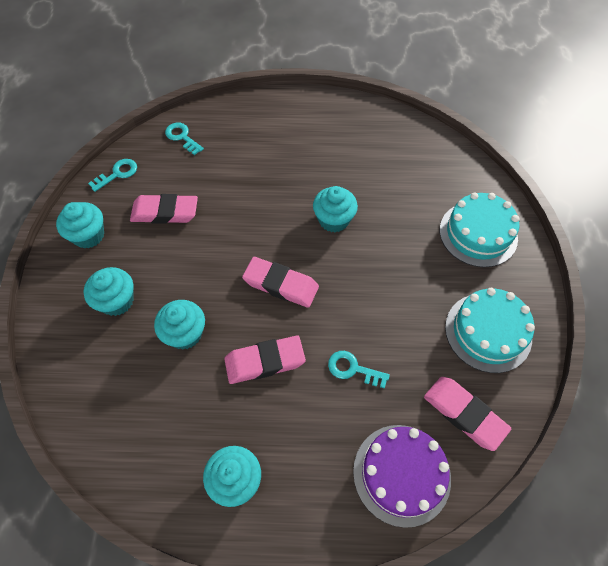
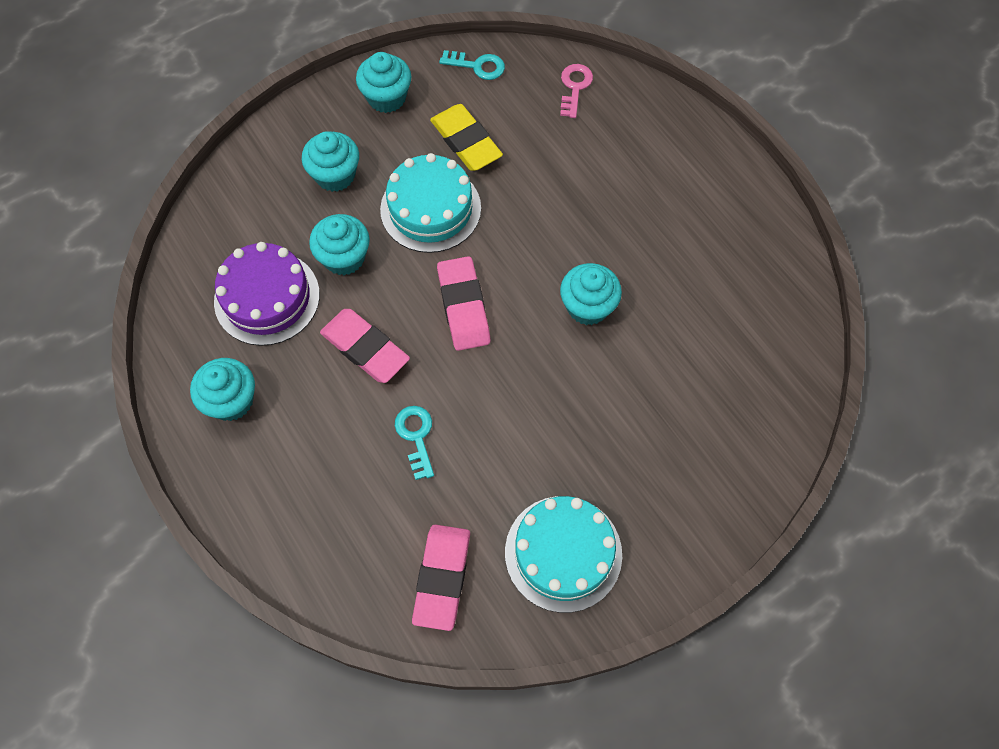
camera: 55 degrees right, 5 degrees up
pink eraser [130,194,198,224] -> yellow eraser [430,104,503,171]
turquoise key [165,123,204,155] -> pink key [560,64,593,118]
purple cake [353,425,451,528] -> purple cake moved to [214,242,320,346]
turquoise cake [440,192,520,267] -> turquoise cake moved to [380,153,481,253]

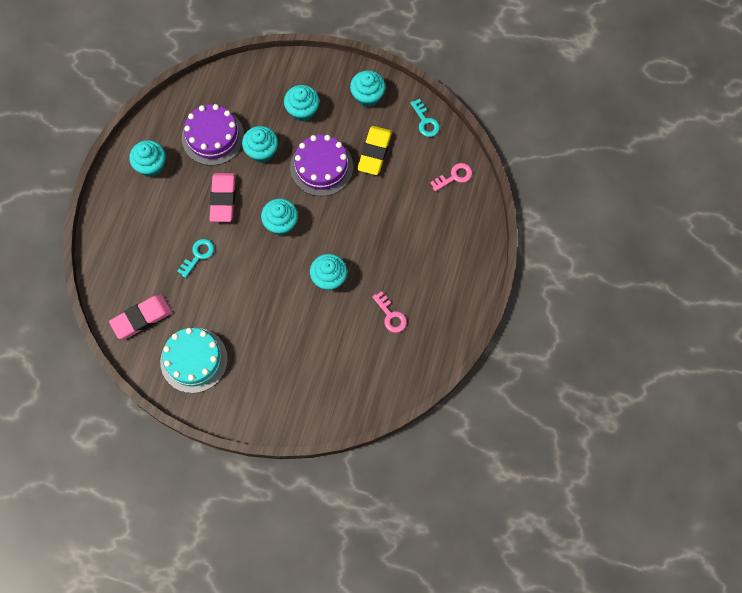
camera: 50 degrees right, 5 degrees up
turquoise cake [380,153,481,253] -> purple cake [290,135,353,196]
pink eraser [437,256,491,351] -> turquoise cupcake [261,198,298,235]
none -> pink key [372,291,407,333]

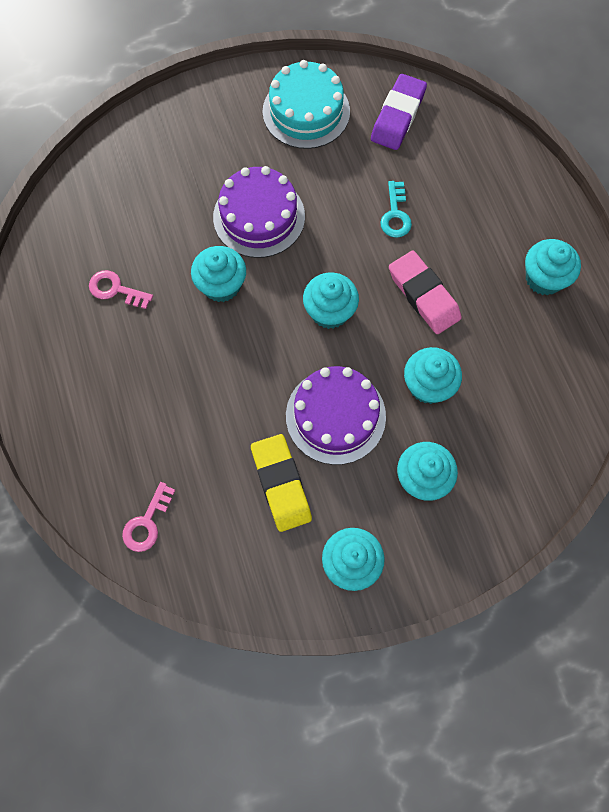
camera: 145 degrees right, 0 degrees up
pink eraser [109,295,172,339] -> purple eraser [371,74,427,150]
purple cake [182,104,244,165] -> purple cake moved to [213,166,305,258]
turquoise key [410,99,440,137] -> none

